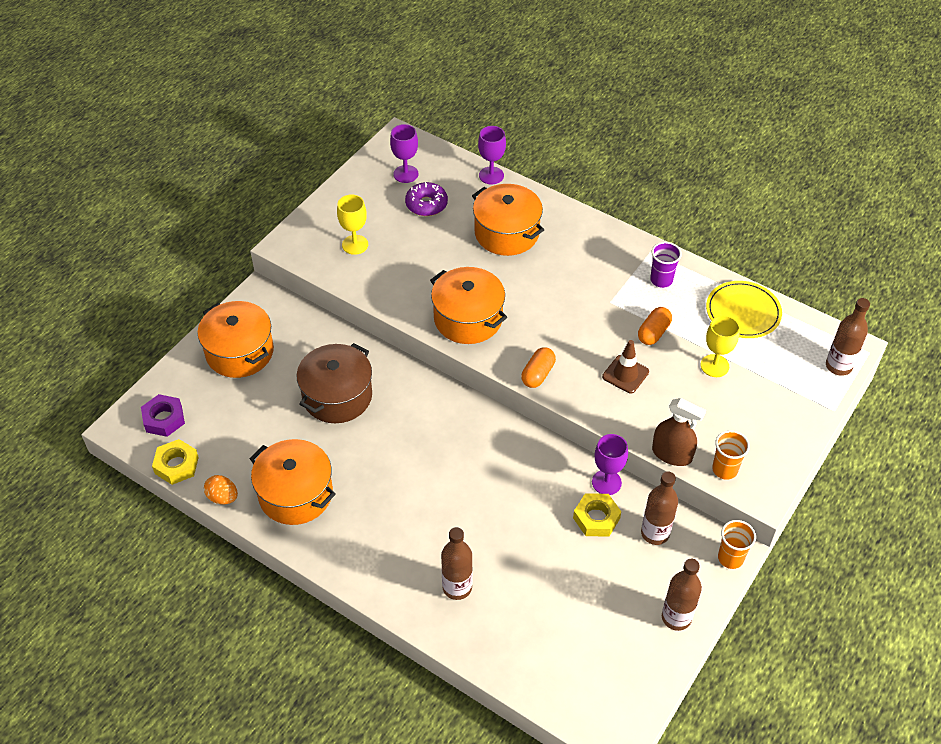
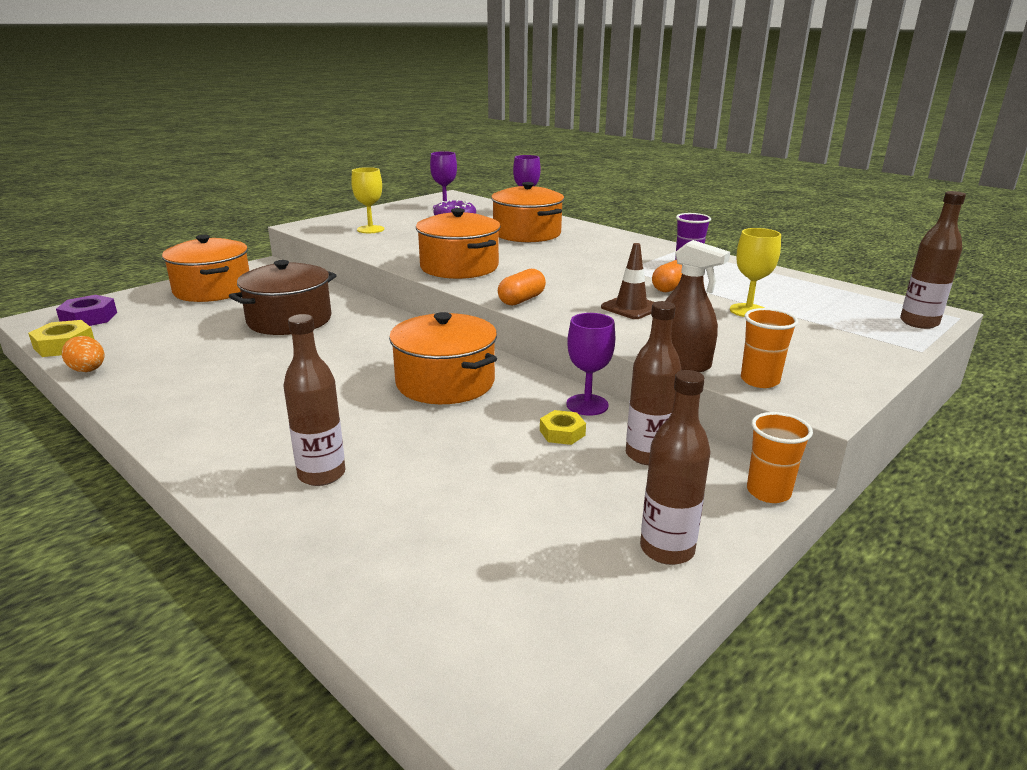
camera: 10 degrees right, 25 degrees down
orange pot [250,439,336,525] -> orange pot moved to [389,312,497,404]
yellow nut [573,493,621,537] -> yellow nut [540,410,586,445], size x0.66
yellow plate [706,281,782,338] -> none

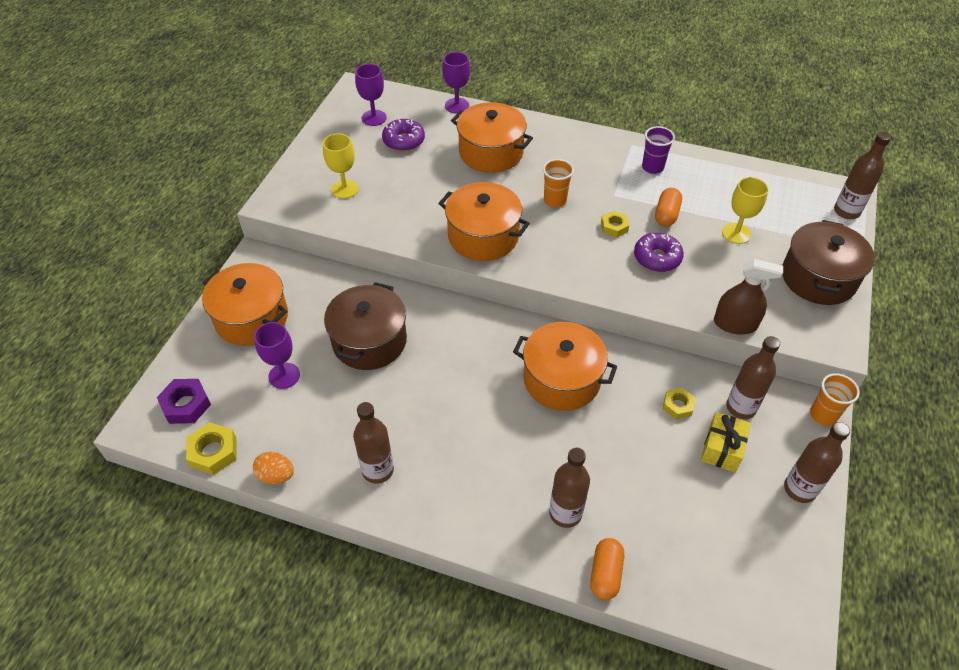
camera: 25 degrees left, 25 degrees up
orange capsule [498,269,546,306] -> orange capsule moved to [590,538,624,600]
purple goblet [566,313,615,416] -> purple goblet moved to [254,322,300,389]
brown traffic cone [601,243,654,319] -> purple donut [634,233,684,272]
orange cup [741,308,798,388] -> orange cup moved to [543,159,574,208]
none -> brown bottle [353,402,394,484]
none -> yellow nut [601,211,629,238]
none -> yellow gift [701,412,751,472]
none -> brown pot [782,220,875,305]

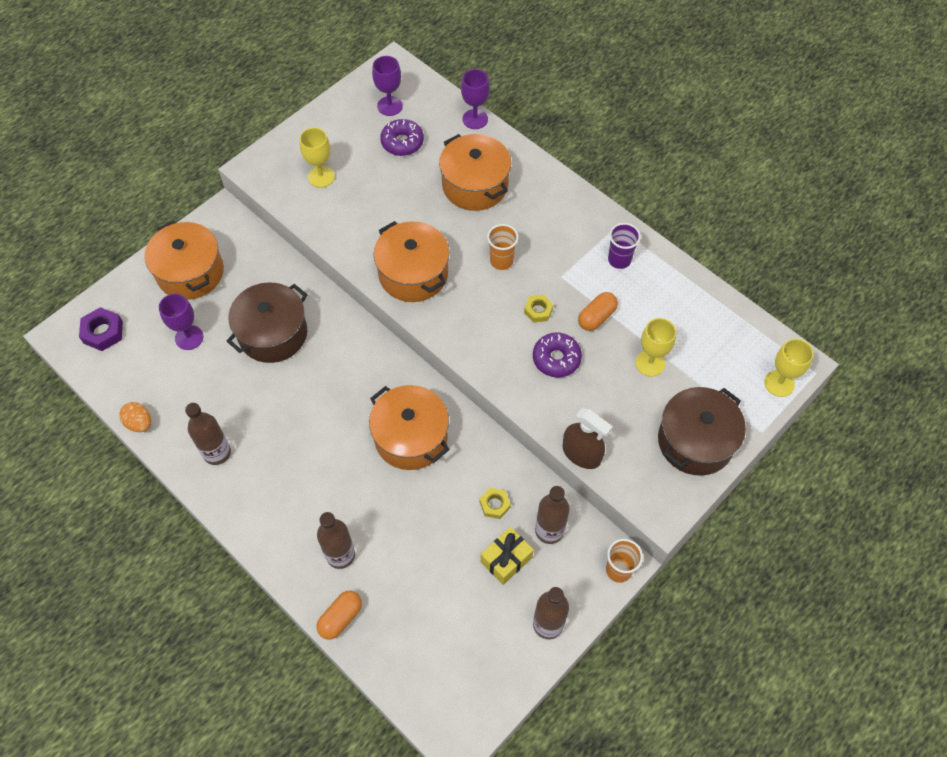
camera: 25 degrees right, 10 degrees up
yellow nut [186,423,237,475] -> none
brown bottle [834,132,891,219] -> yellow goblet [764,339,814,397]

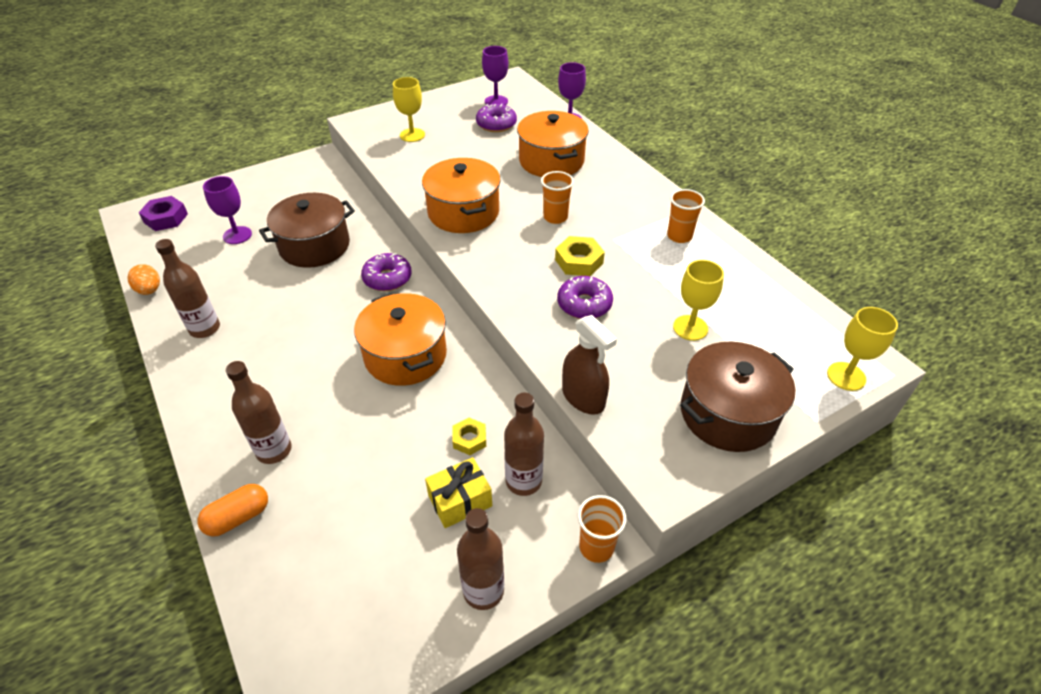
camera: 15 degrees right, 15 degrees down
orange pot [145,221,224,300] -> none
yellow nut [524,295,554,323] -> yellow nut [555,236,605,276], size x1.51
orange capsule [578,292,618,331] -> none
purple cup [608,223,641,269] -> orange cup [667,189,705,243]
none -> purple donut [361,253,412,291]

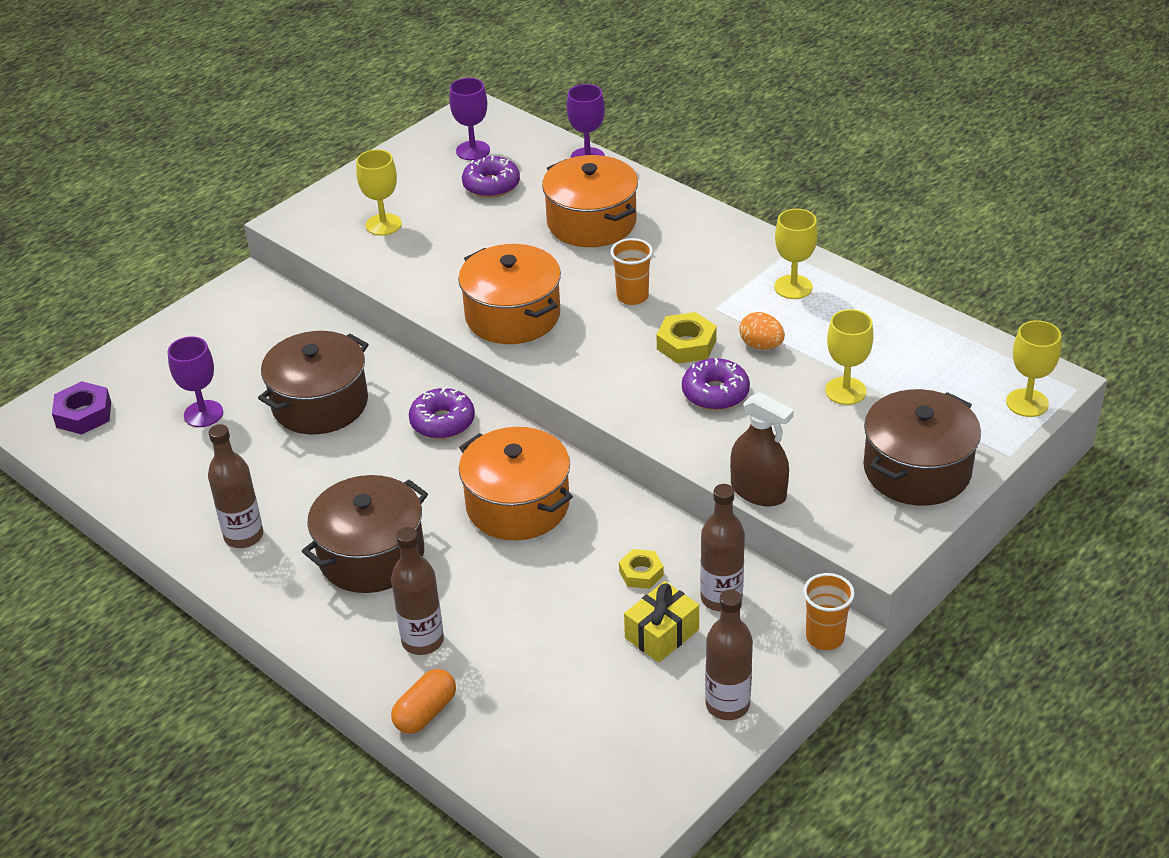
camera: 15 degrees left, 5 degrees down
orange egg [127,264,160,295] -> orange egg moved to [739,312,785,350]
orange cup [667,189,705,243] -> yellow goblet [774,209,818,299]
none -> brown pot [302,475,428,593]

